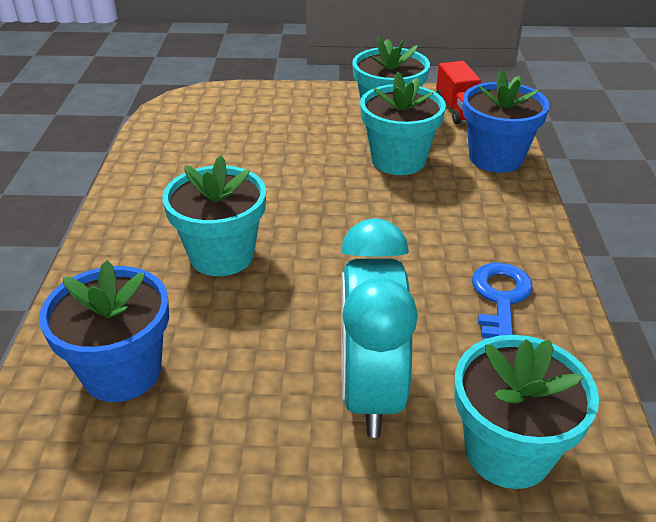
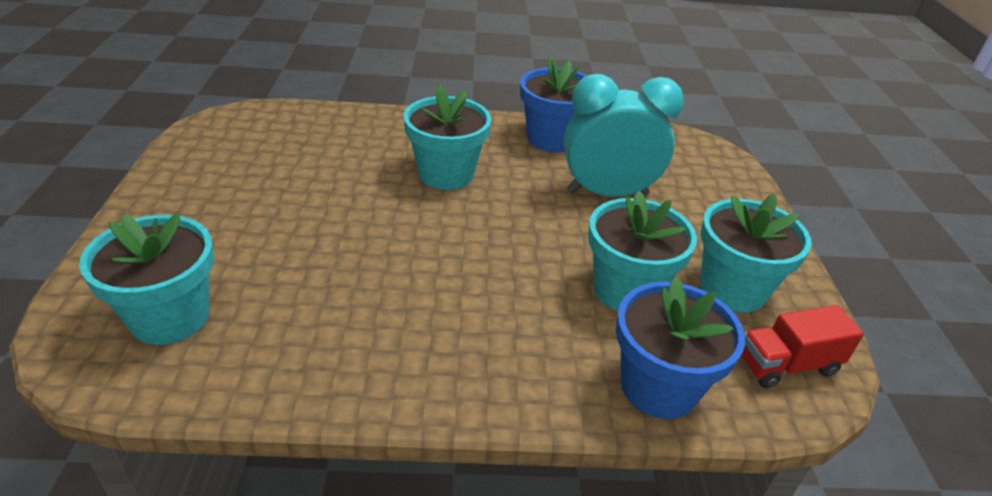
camera: 85 degrees right, 0 degrees up
blue flower pot [39,260,169,402] -> blue flower pot moved to [520,56,587,152]
turquoise clock [341,218,418,438] -> turquoise clock moved to [564,74,684,197]
blue key [472,263,533,340] -> none

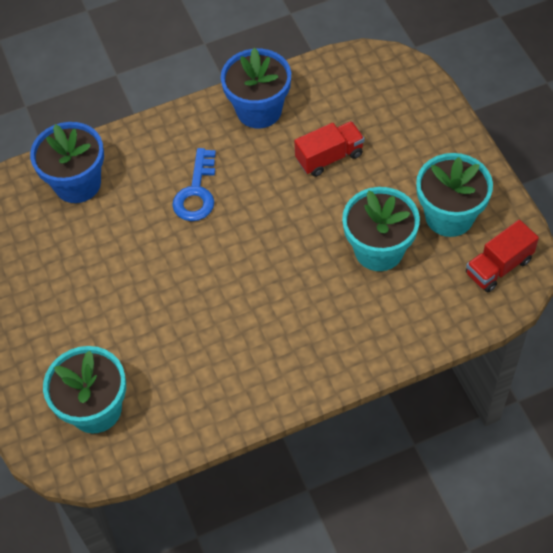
camera: 15 degrees left, 20 degrees up
turquoise flower pot [403,84,491,190] -> blue key [172,148,216,221]
turquoise clock [564,74,684,197] -> red truck [294,121,365,177]
blue flower pot [616,277,745,419] -> blue flower pot moved to [30,122,104,203]

